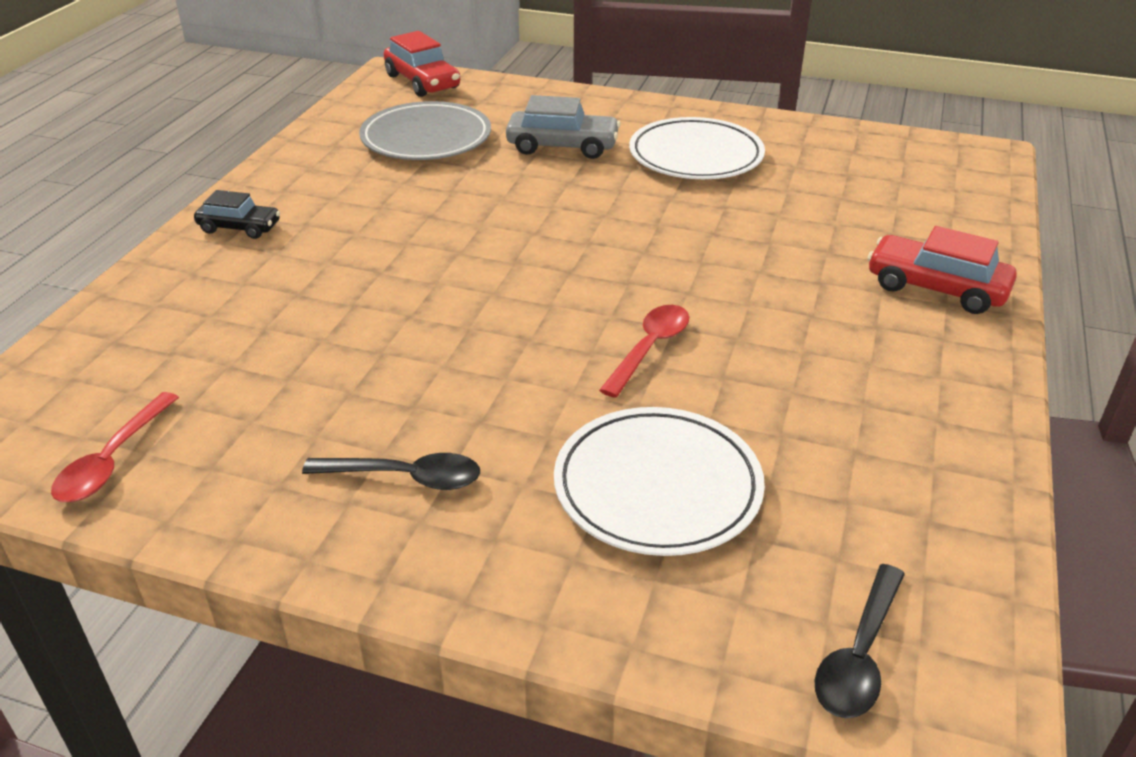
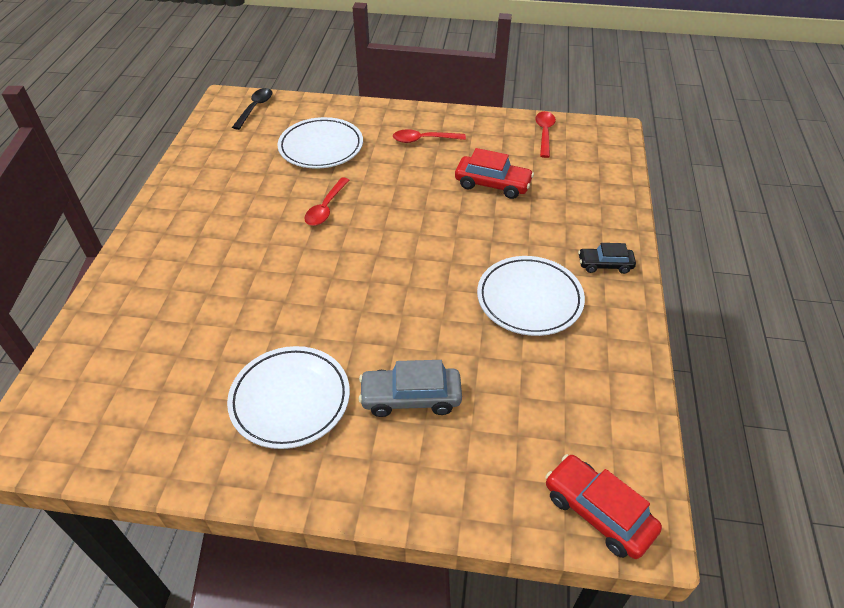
camera: 170 degrees right, 10 degrees up
black spoon [302,453,480,490] -> red spoon [393,129,466,143]
grey plate [359,101,491,160] -> none
red car [868,226,1017,314] -> red car moved to [455,148,534,199]
none -> white plate [477,256,585,336]

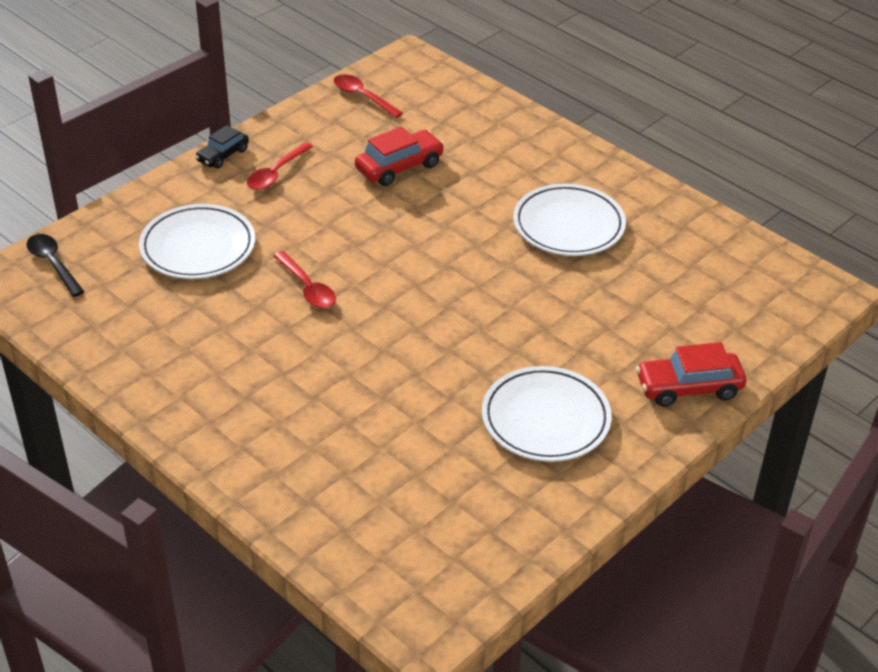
camera: 55 degrees left, 5 degrees down
grey car [359,360,462,417] -> none
red car [545,454,662,559] -> red car moved to [636,342,747,407]
black car [578,243,636,274] -> black car moved to [195,125,249,169]

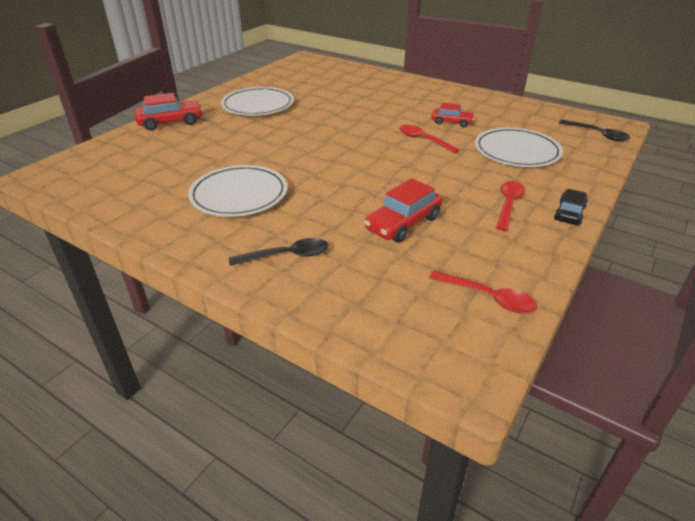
camera: 170 degrees right, 5 degrees down
none -> black spoon [229,238,328,266]
none -> red car [431,103,475,127]

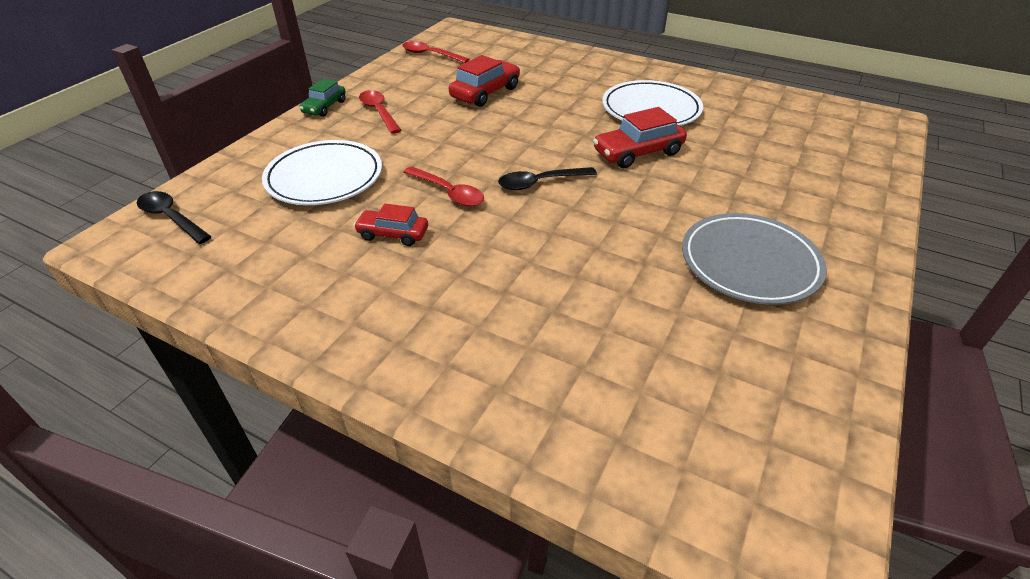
camera: 175 degrees right, 5 degrees up
red car [135,93,203,131] -> red car moved to [593,107,687,168]
white plate [221,87,294,115] -> grey plate [682,213,827,305]
black spoon [229,238,328,266] -> black spoon moved to [498,167,597,190]
red spoon [496,181,525,231] -> red spoon turned 135 degrees clockwise [359,90,401,134]
black car [554,189,588,226] -> green car [299,79,346,117]

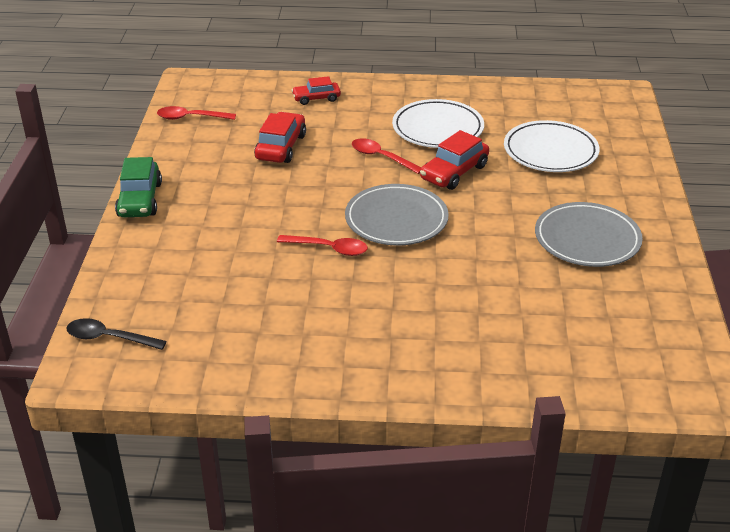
camera: 25 degrees left, 5 degrees down
white plate [262,140,382,205] -> white plate moved to [504,120,600,172]
green car [299,79,346,117] -> green car [115,157,162,217], size x1.54
red car [353,204,428,246] -> red car moved to [291,76,341,105]
red spoon [359,90,401,134] -> red spoon moved to [352,138,421,174]
black spoon [498,167,597,190] -> grey plate [345,184,449,246]

